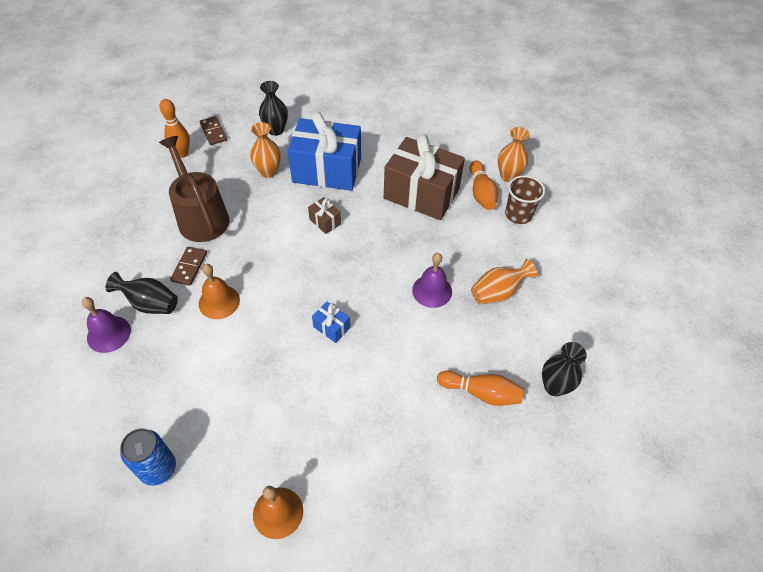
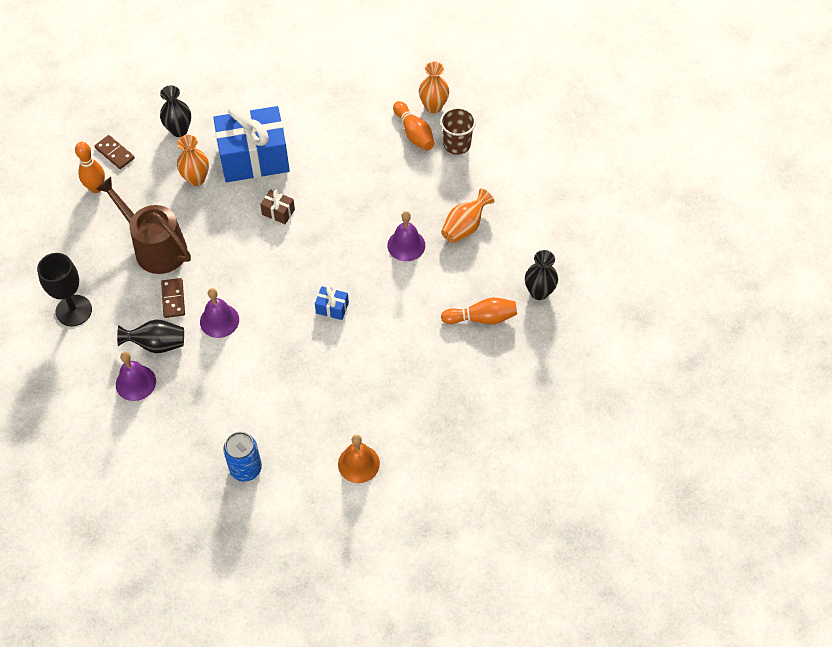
camera: 20 degrees left, 5 degrees up
orange bell [199,264,240,319] -> purple bell [200,288,239,338]
brown gift [384,134,465,220] -> none
none -> black goblet [37,253,92,327]

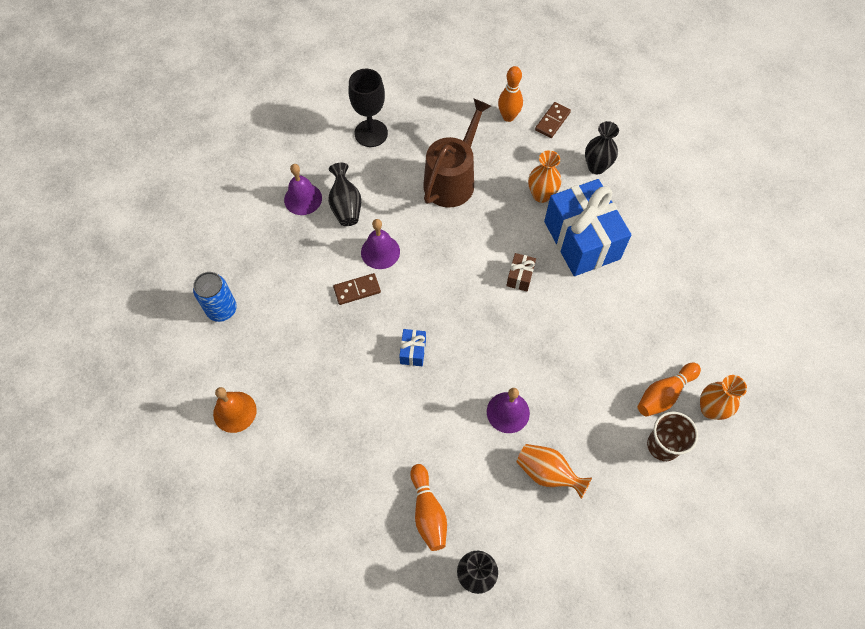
camera: 80 degrees right, 5 degrees up
brown domino [161,278,185,318] -> brown domino moved to [333,273,381,305]

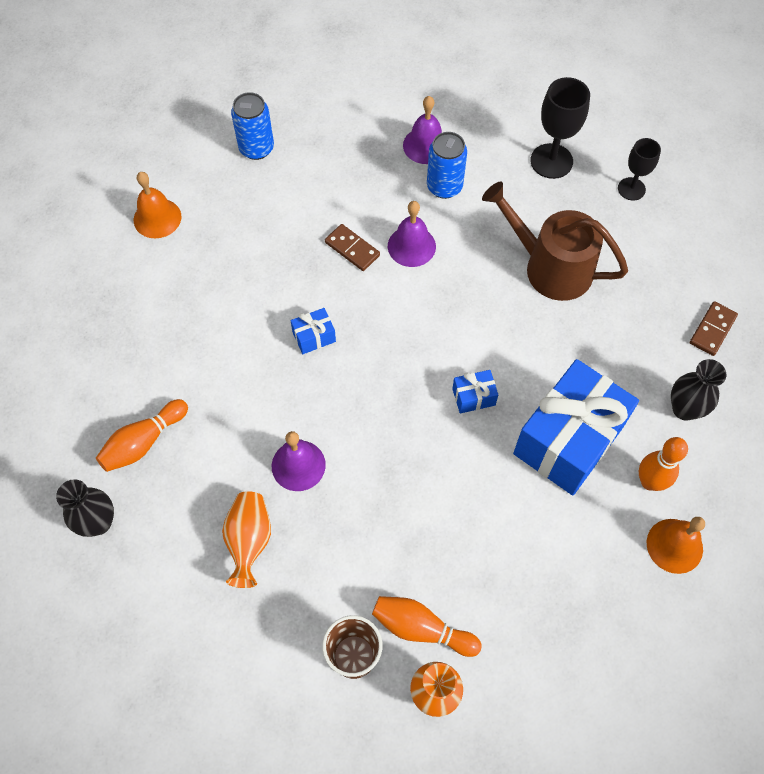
camera: 60 degrees right, 0 degrees up
black vase [328,163,361,226] -> blue can [427,132,467,199]
brown watering can [423,99,491,207] -> brown watering can turned 150 degrees counterclockwise [482,181,628,301]
orange bowling pin [498,66,523,122] -> orange bowling pin moved to [639,437,688,491]
brown gift [506,253,536,291] -> blue gift [452,370,498,413]
orange vase [528,150,561,203] -> none
brown domino [535,102,571,138] -> brown domino turned 60 degrees counterclockwise [690,301,738,356]
none -> black goblet [618,138,661,200]
none -> orange bell [647,517,705,574]

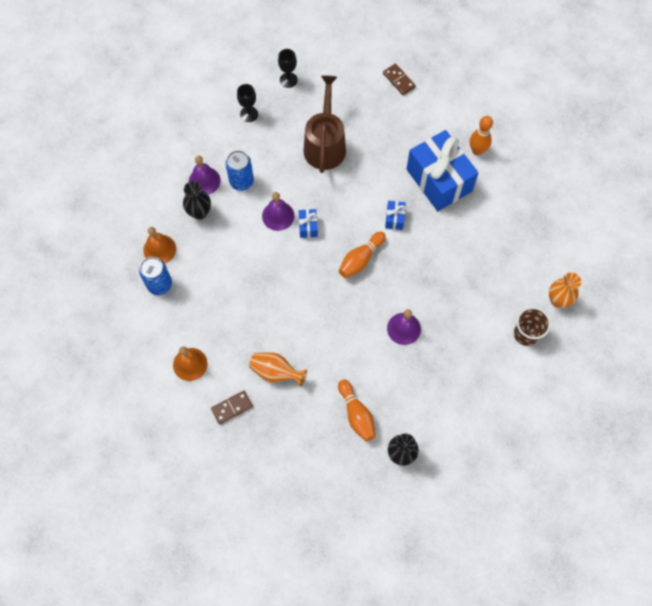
camera: 70 degrees left, 5 degrees up
orange vase [222,491,271,588] -> orange vase moved to [249,352,307,387]
blue gift [291,308,336,354] -> blue gift moved to [299,209,318,238]
brown domino [325,224,380,271] -> brown domino moved to [211,391,253,424]
orange bowling pin [372,596,482,657] -> orange bowling pin moved to [339,232,386,278]
brown watering can [482,181,628,301] -> brown watering can turned 135 degrees clockwise [304,75,346,173]
black goblet [530,77,590,179] -> black goblet [237,84,258,122], size x0.64
orange bell [647,517,705,574] -> orange bell moved to [143,227,176,263]
black vase [671,359,726,421] -> black vase moved to [183,181,211,220]

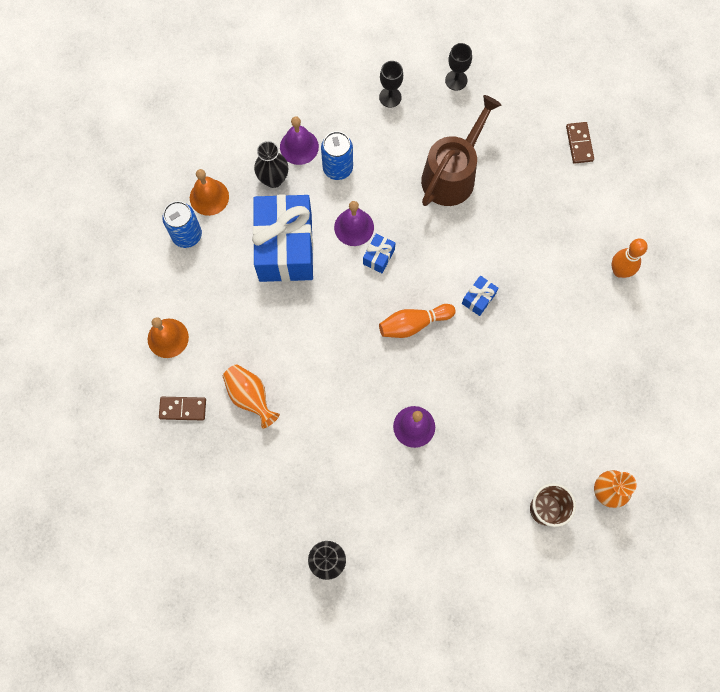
camera: 30 degrees right, 5 degrees up
orange bowling pin [338,379,375,442] -> none
blue gift [407,130,479,211] -> blue gift moved to [252,194,313,282]

